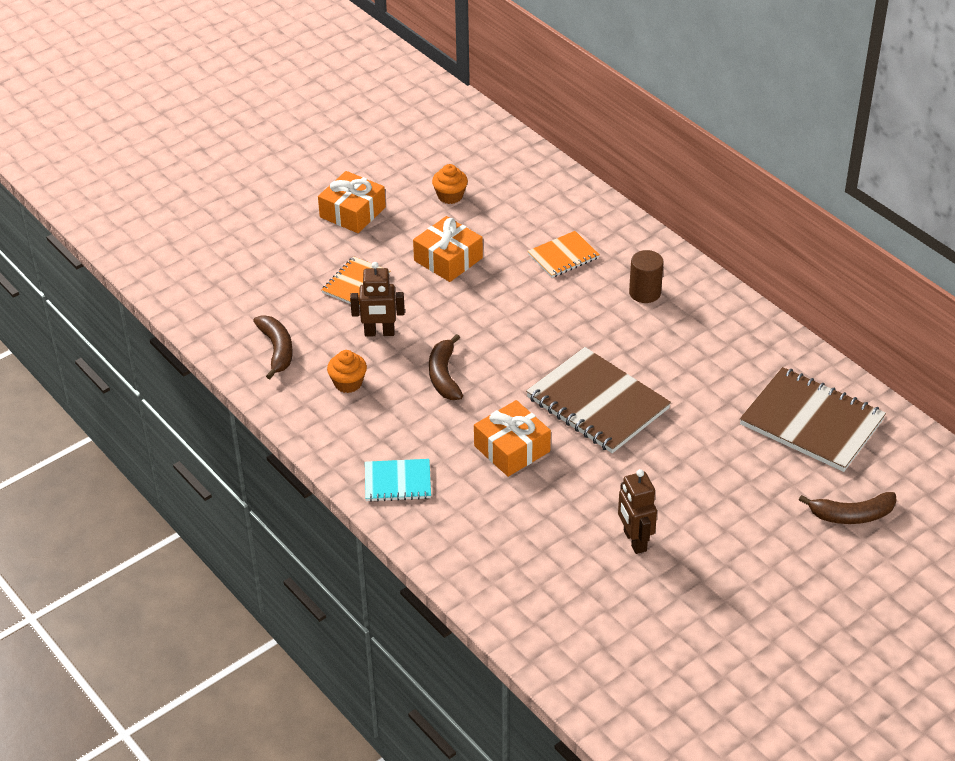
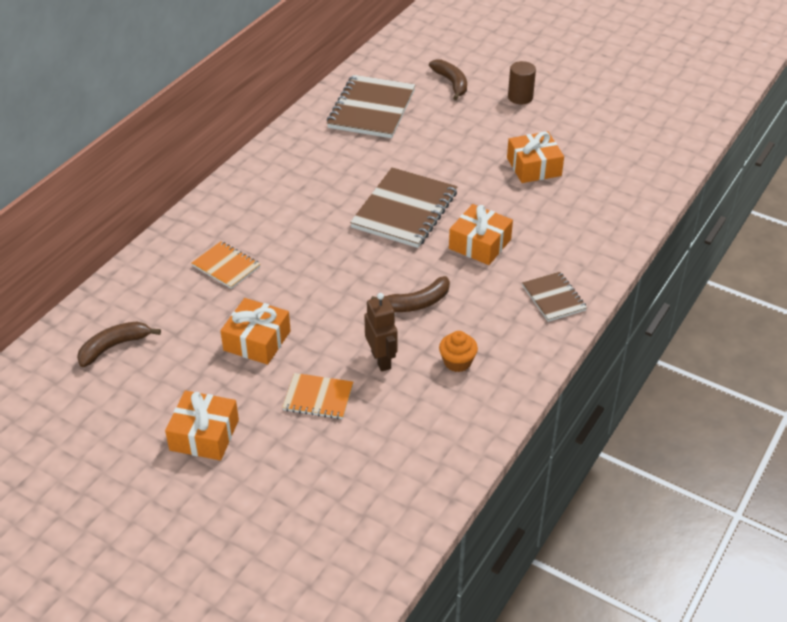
camera: 110 degrees left, 0 degrees up
brown banana [253,315,293,379] -> brown banana moved to [77,322,161,367]
turquoise notebook [365,459,431,502] -> brown notebook [522,272,587,322]
orange cupcake [432,164,468,204] -> none
brown robot [618,469,657,554] -> orange gift [507,132,564,183]
brown cylinder [629,250,664,303] -> brown cylinder moved to [508,61,536,104]

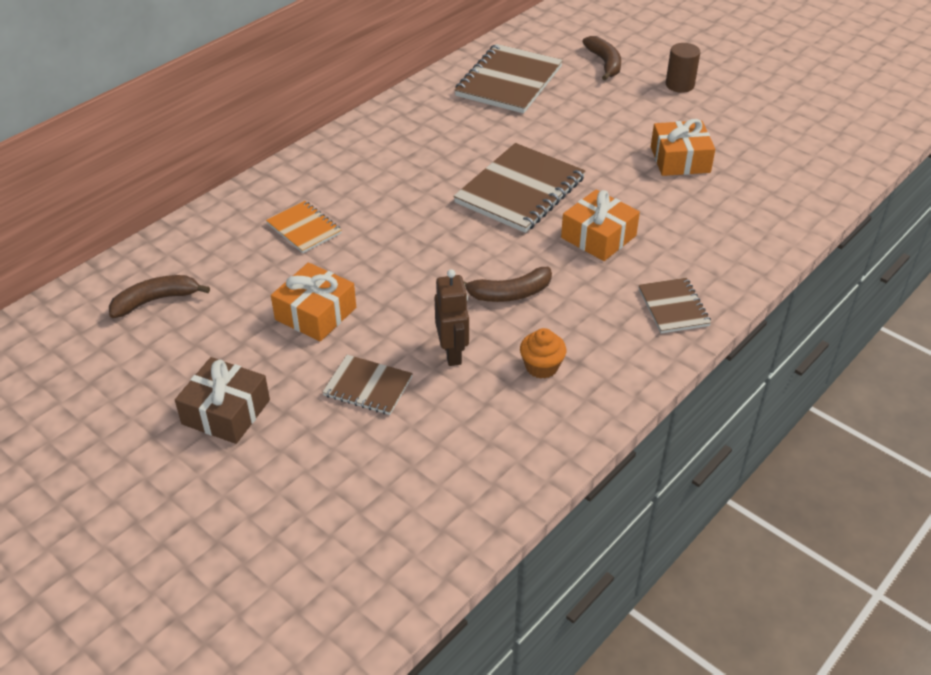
camera: 10 degrees right, 0 degrees up
orange gift [165,391,239,461] -> brown gift [175,357,270,444]
orange notebook [282,373,353,419] -> brown notebook [322,355,413,415]

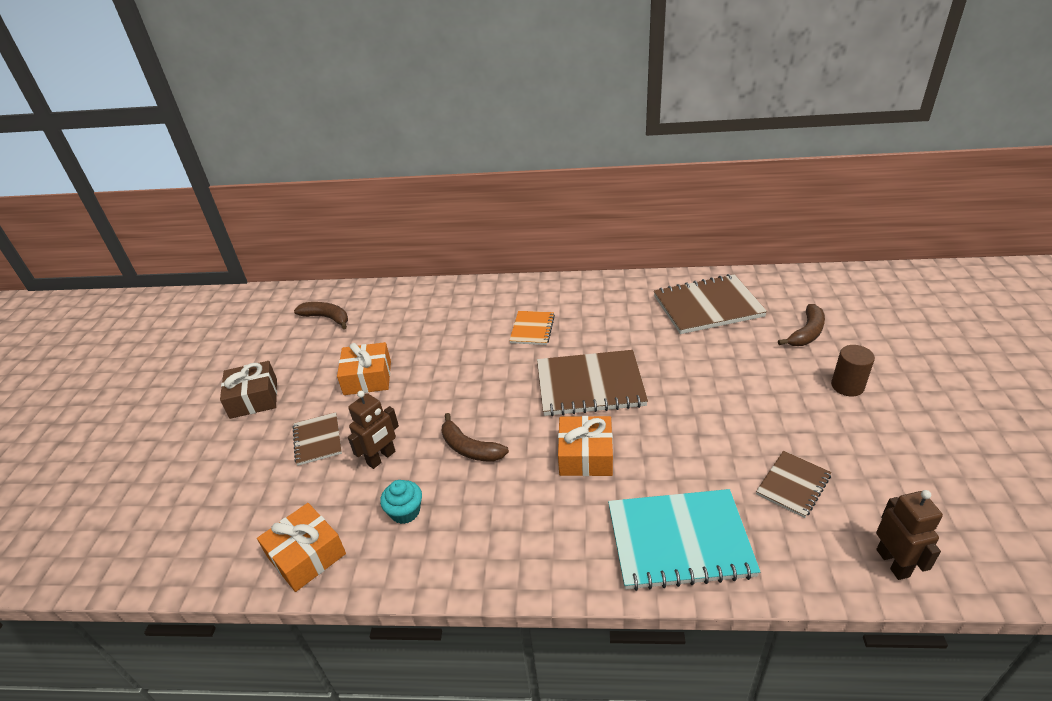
camera: 55 degrees right, 5 degrees down
orange notebook [266,201,342,253] -> orange notebook moved to [509,311,555,345]
orange cupcake [520,328,566,379] -> turquoise cupcake [380,480,422,524]
brown notebook [638,278,711,334] -> brown notebook moved to [756,451,831,518]
orange gift [651,119,715,176] -> orange gift moved to [257,503,346,592]
none -> turquoise notebook [608,489,760,591]
none -> brown robot [876,490,943,580]

